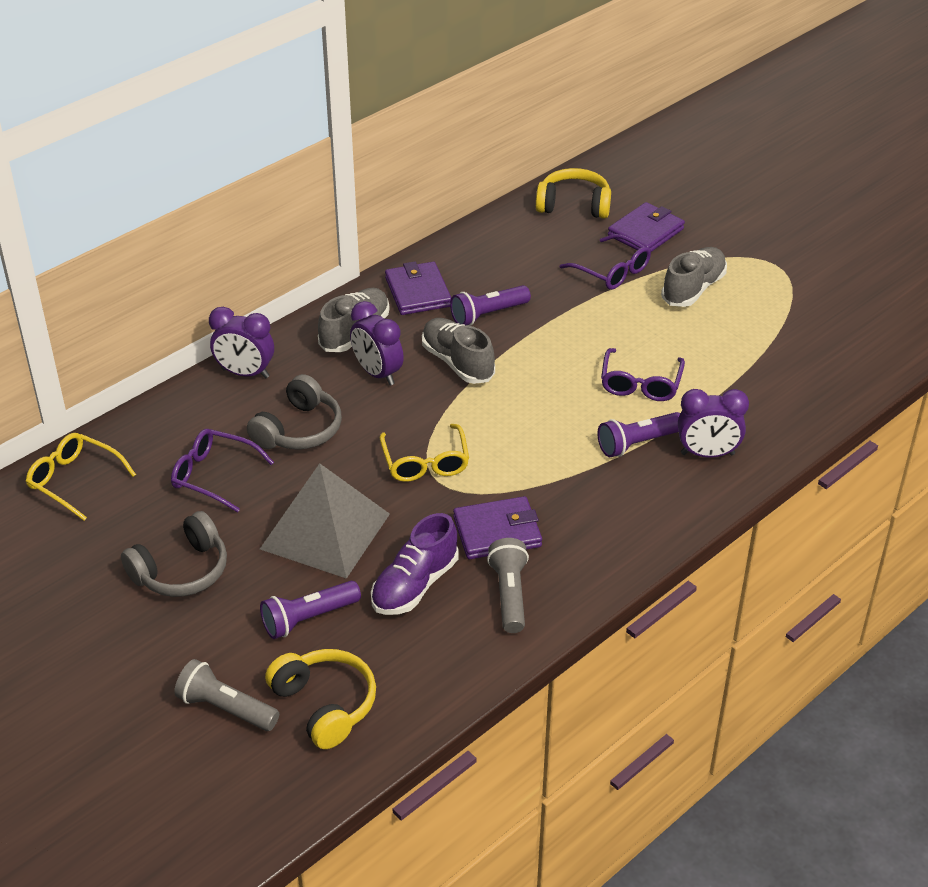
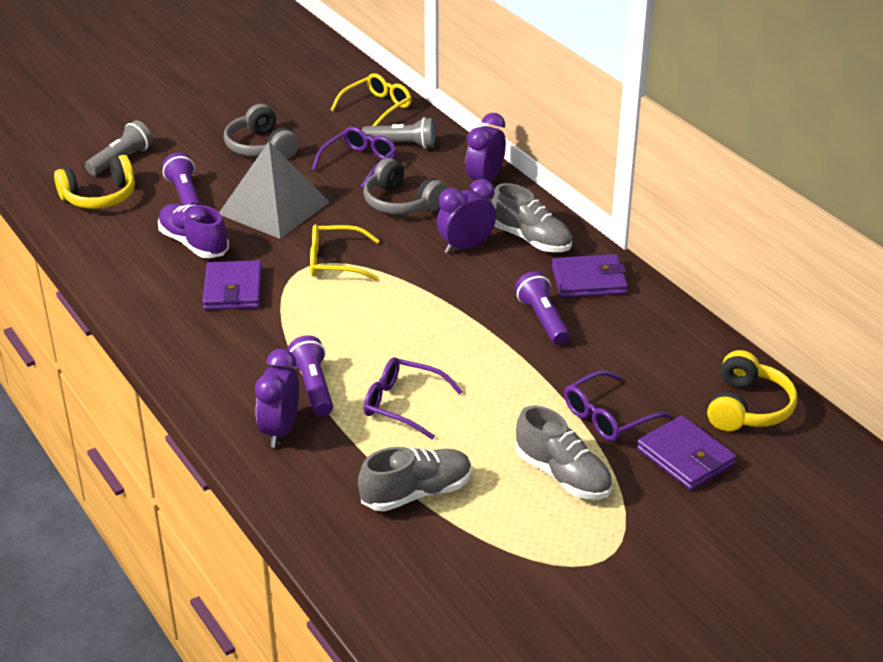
camera: 100 degrees right, 5 degrees down
grey shoe [422,318,495,384] -> grey shoe moved to [358,447,472,512]
grey flashlight [487,538,529,633] -> grey flashlight moved to [362,117,435,149]

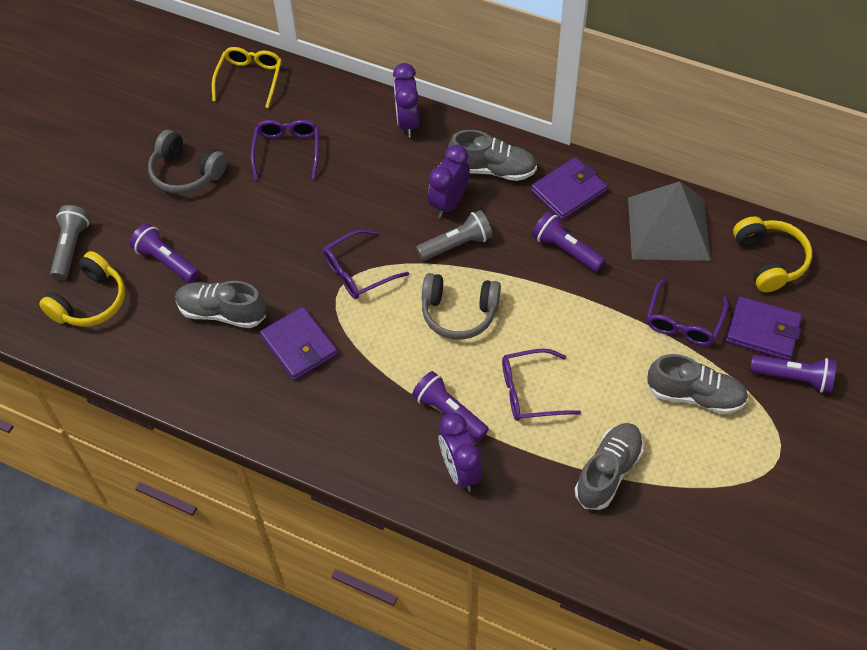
camera: 30 degrees left, 20 degrees up
purple shoe [158,203,229,258] -> grey shoe [175,281,266,328]
grey pyramid [219,142,330,239] -> grey pyramid moved to [628,181,711,261]
yellow glasses [310,224,380,281] -> purple glasses [323,229,409,299]
grey flashlight [362,117,435,149] -> grey flashlight moved to [416,210,493,261]
grey headphones [363,158,447,215] -> grey headphones moved to [422,273,501,340]
none -> purple flashlight [750,355,837,393]

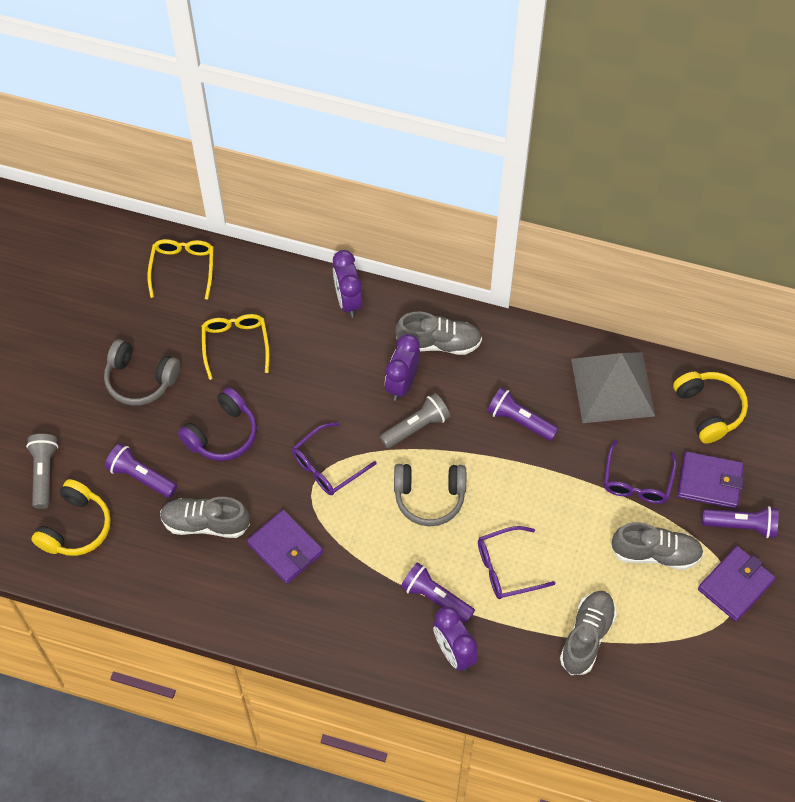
camera: 10 degrees left, 5 degrees up
purple glasses [251,120,319,180] -> yellow glasses [202,314,270,380]
purple wallet [531,157,607,220] -> purple wallet moved to [698,546,775,621]
none -> purple headphones [178,387,257,461]

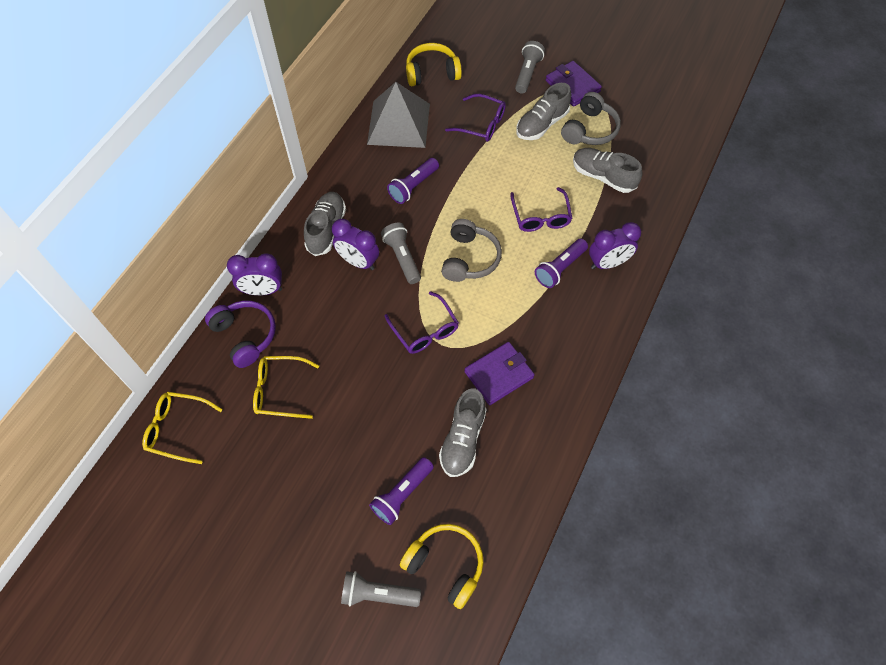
camera: 80 degrees left, 0 degrees up
grey headphones [104,339,180,406] -> grey headphones moved to [561,92,621,145]
purple headphones [178,387,257,461] -> purple headphones moved to [205,301,276,368]
grey shoe [611,522,704,570] -> grey shoe turned 150 degrees counterclockwise [516,83,571,140]
purple wallet [677,451,744,509] -> none
purple flashlight [702,506,778,538] -> grey flashlight [515,41,545,94]

